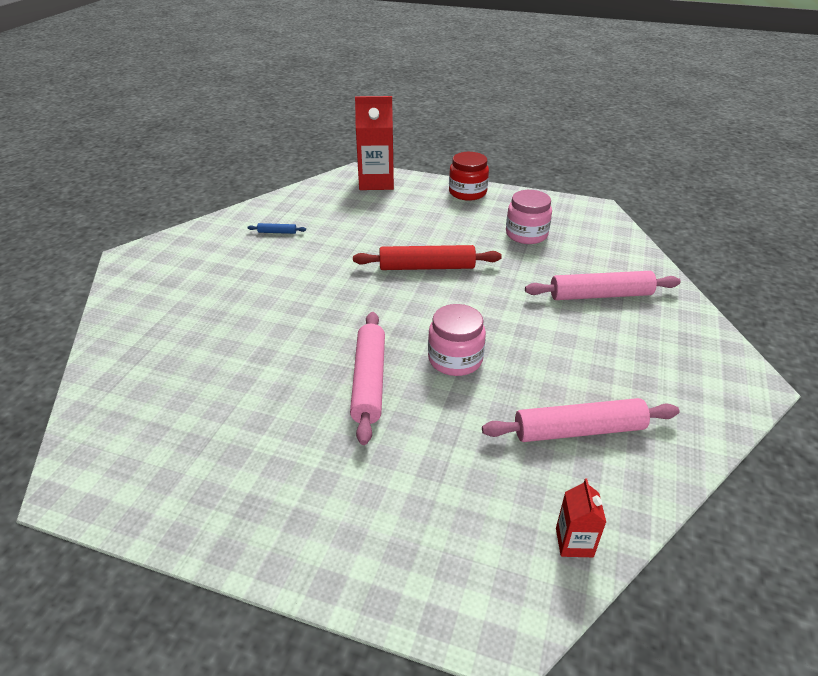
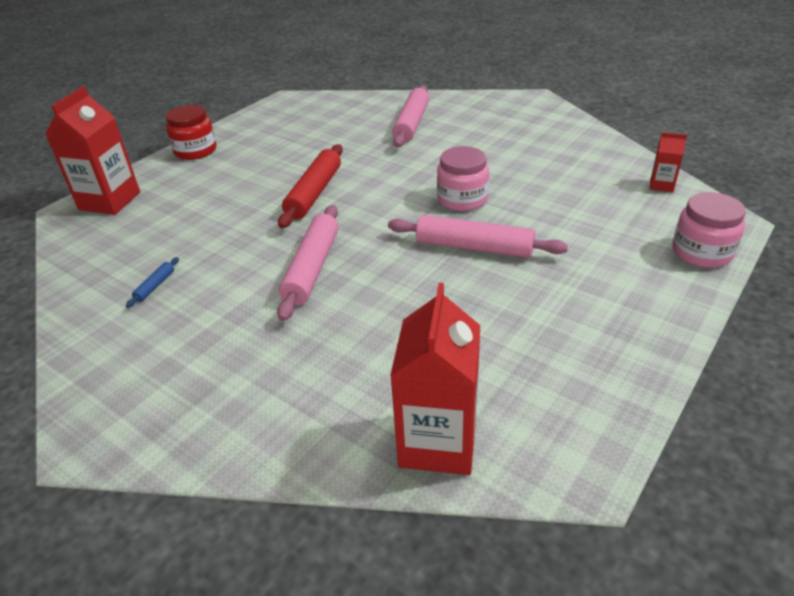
camera: 70 degrees left, 0 degrees up
pink rolling pin [482,398,679,442] -> pink rolling pin moved to [277,205,339,321]
pink jar [506,190,552,244] -> pink jar moved to [673,192,746,268]
none -> red carton [390,283,481,475]

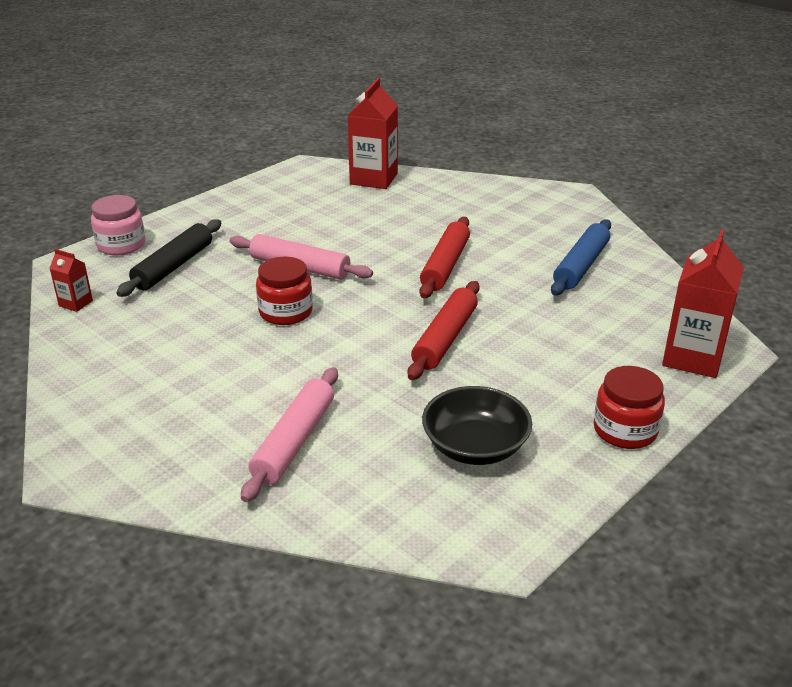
camera: 175 degrees left, 5 degrees down
blue rolling pin [126,257,179,308] -> blue rolling pin [551,219,611,296], size x2.30
pink rolling pin [277,205,339,321] -> red rolling pin [419,217,470,298]
pink jar [437,146,489,211] -> red jar [256,257,313,325]
none -> black rolling pin [116,219,221,297]
none -> black bowl [422,386,532,465]

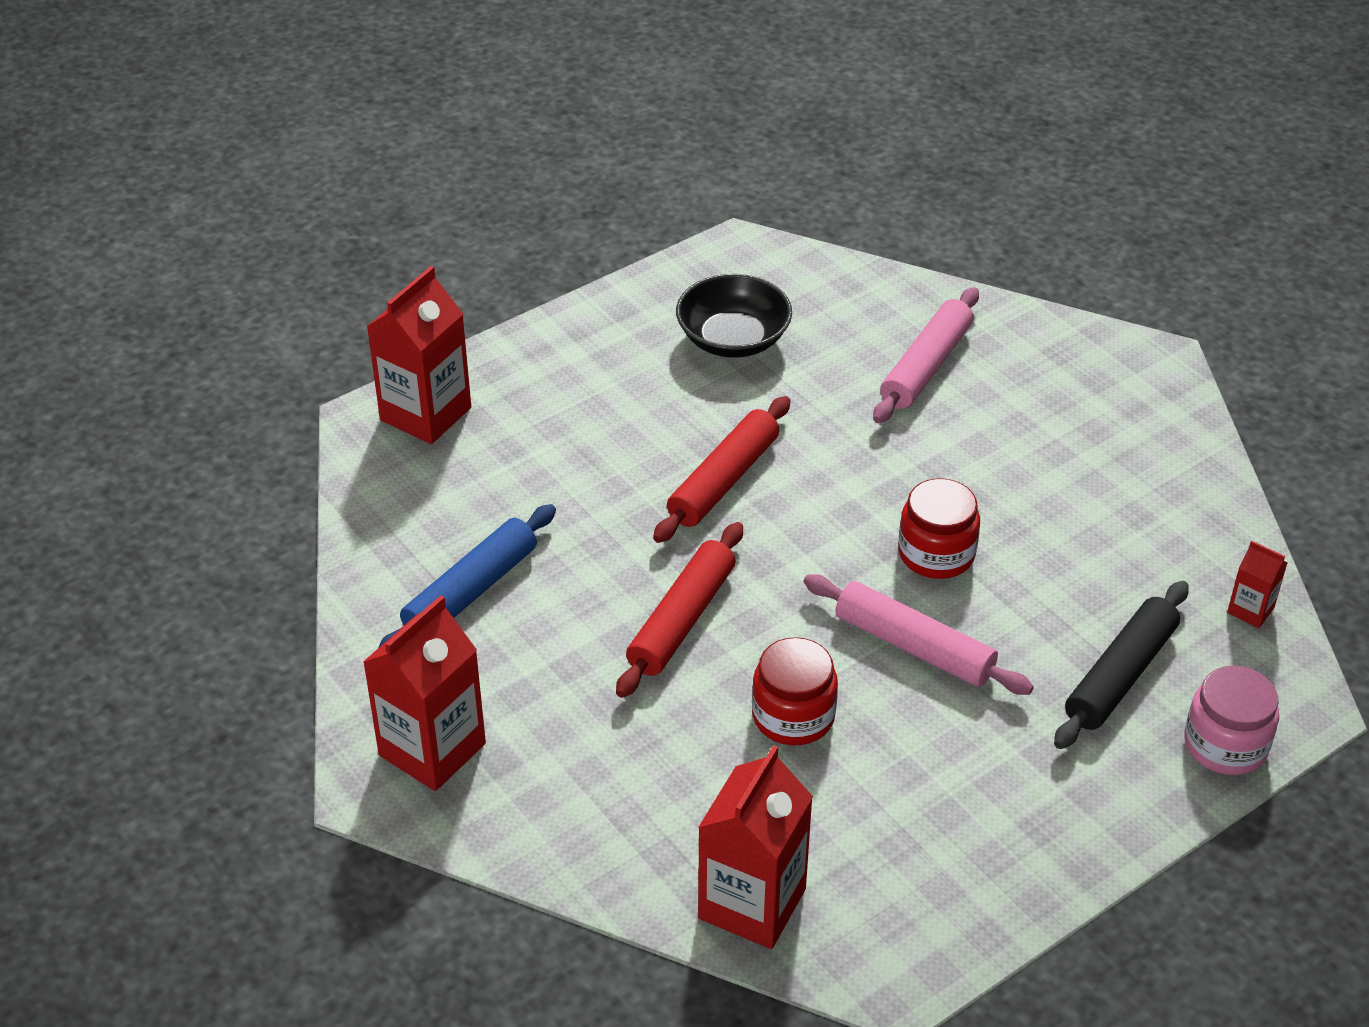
camera: 170 degrees left, 10 degrees up
red jar [594,366,665,449] -> red jar moved to [752,637,838,745]
none -> red carton [363,595,486,791]

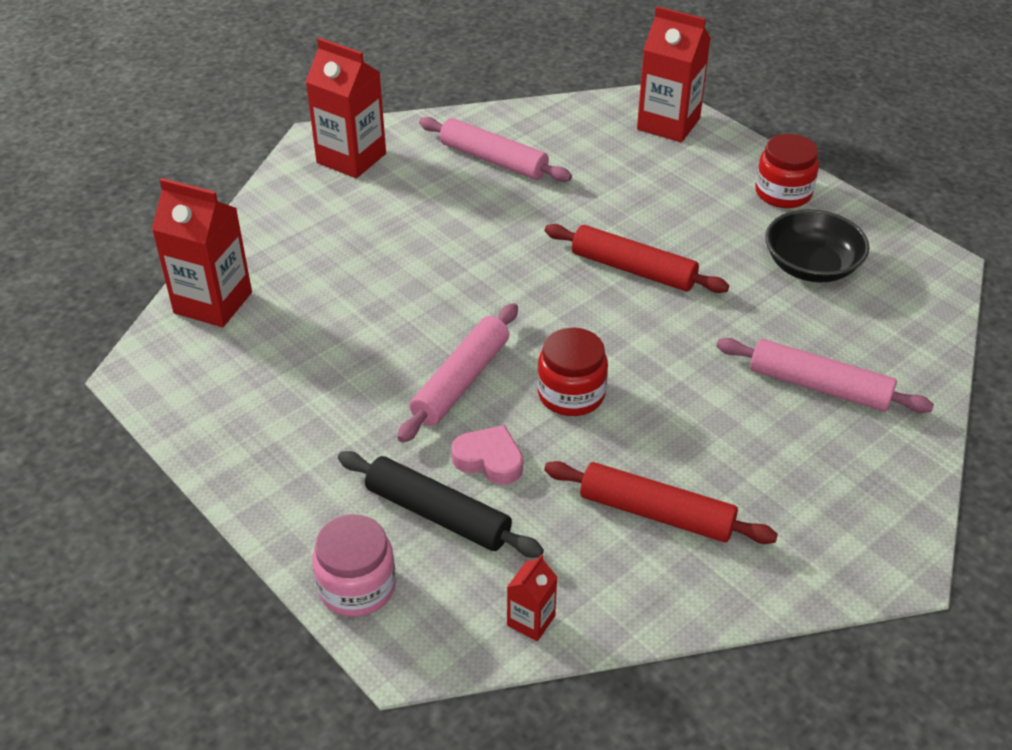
camera: 85 degrees right, 0 degrees up
blue rolling pin [378,504,556,648] -> pink rolling pin [419,117,572,182]
red rolling pin [616,522,743,698] -> red rolling pin moved to [544,461,778,544]
red jar [752,637,838,745] -> red jar moved to [755,134,819,208]
none -> pink heart [451,425,523,485]

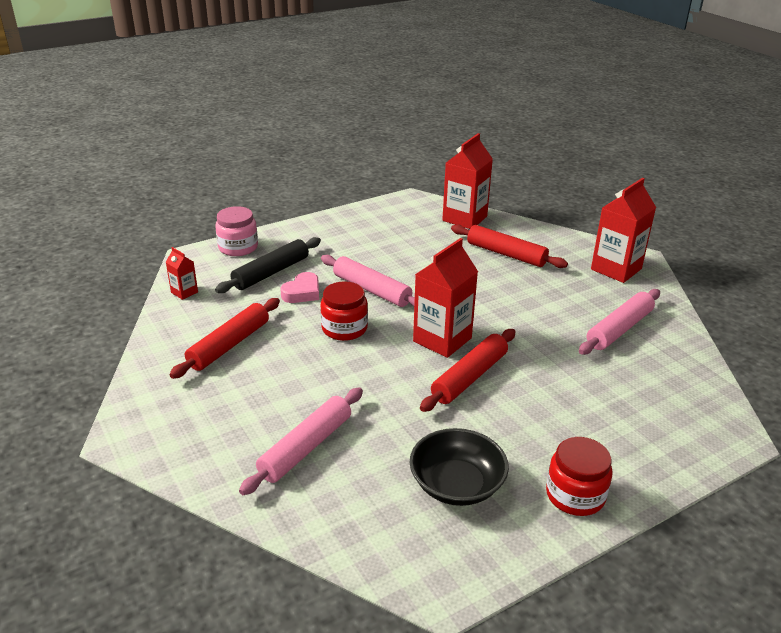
camera: 100 degrees right, 10 degrees down
red carton [637,6,711,142] -> red carton moved to [413,238,478,358]
none -> red rolling pin [451,224,568,268]

